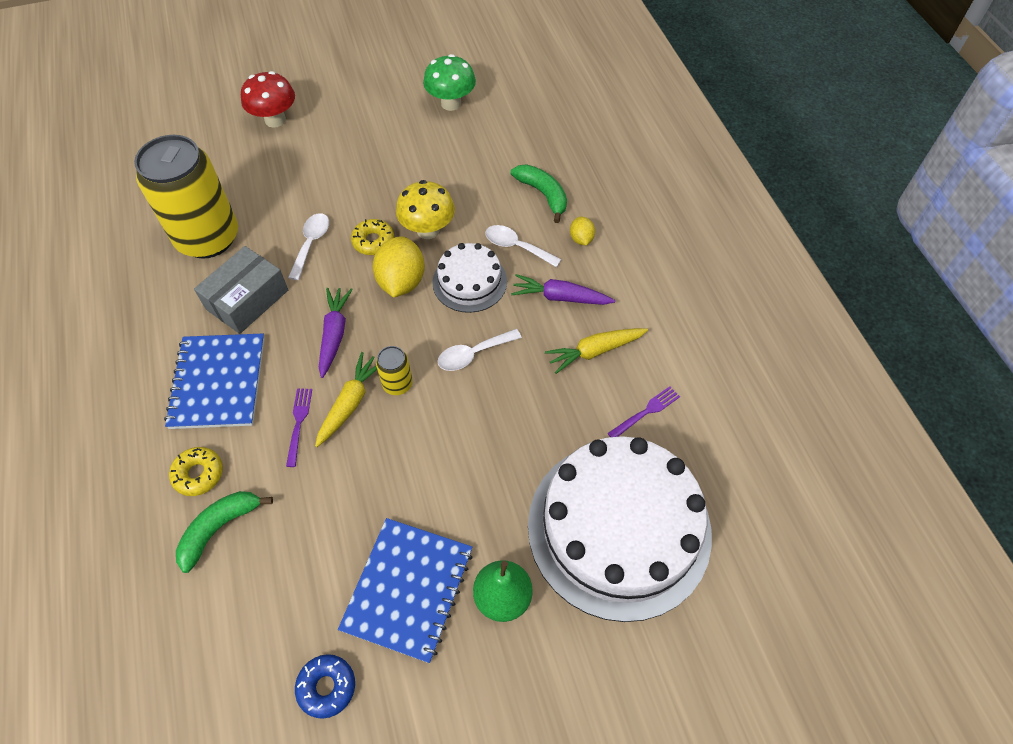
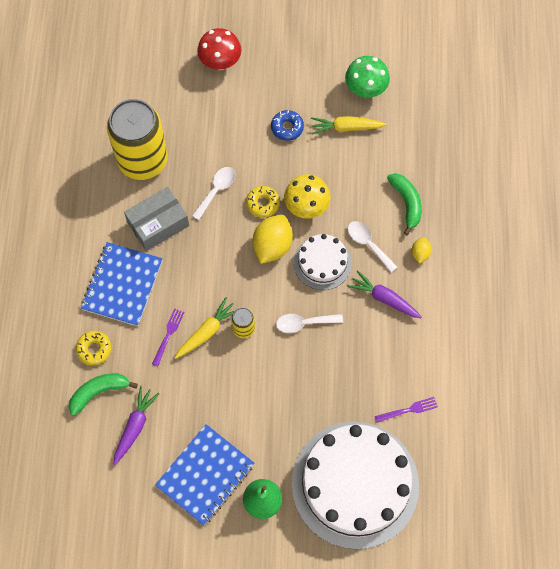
camera: 20 degrees right, 10 degrees up
blue donut [295,654,355,719] -> blue donut moved to [271,110,304,141]
purple carrot [319,288,353,378] -> purple carrot moved to [114,386,160,465]
yellow carrot [545,328,648,374] -> yellow carrot moved to [311,116,387,135]

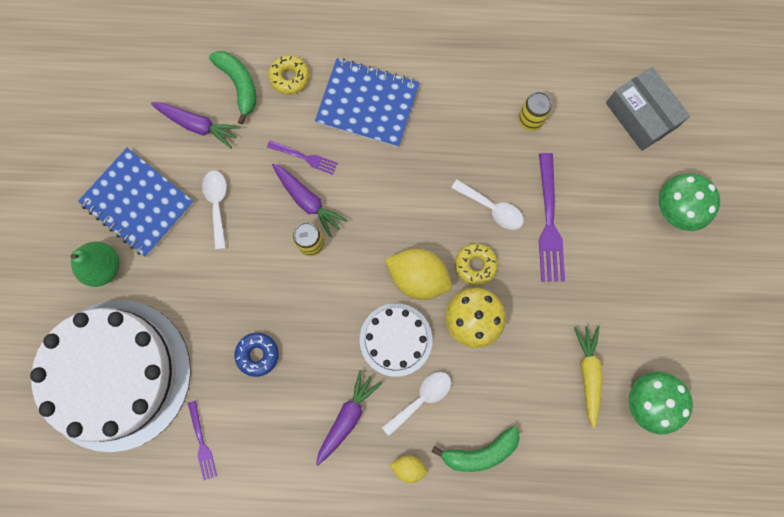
camera: 90 degrees right, 10 degrees up
yellow can [107,99,168,180] -> yellow can [518,92,552,131], size x0.42
grey box [124,187,189,251] -> grey box moved to [606,67,690,151]
yellow carrot [175,297,234,359] -> purple carrot [272,163,348,238]
red mushroom [197,28,241,70] -> green mushroom [659,174,720,231]
blue donut [271,110,304,141] -> blue donut moved to [235,333,279,377]
white spoon [276,314,343,333] -> white spoon moved to [202,170,227,249]
none -> purple fork [539,153,565,282]

